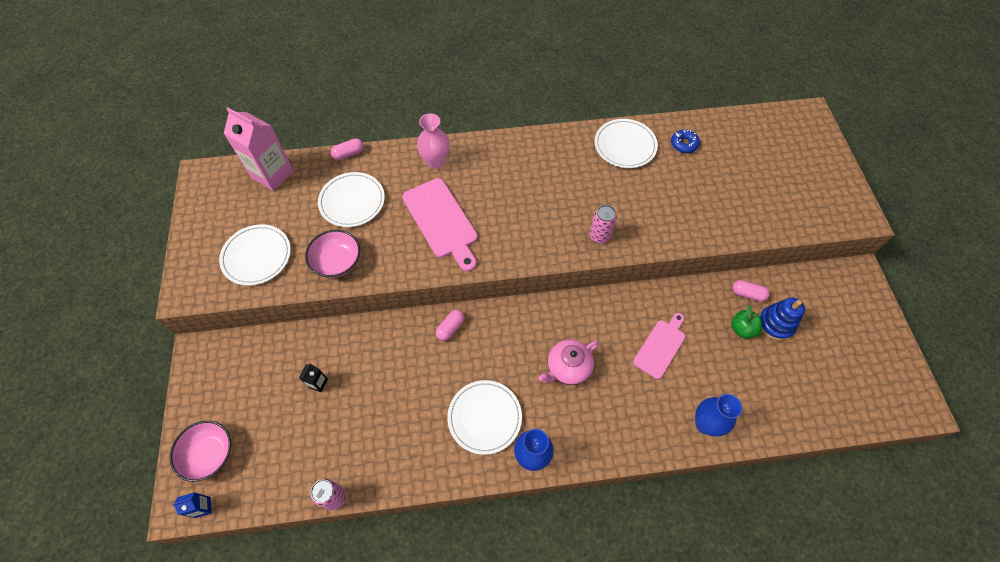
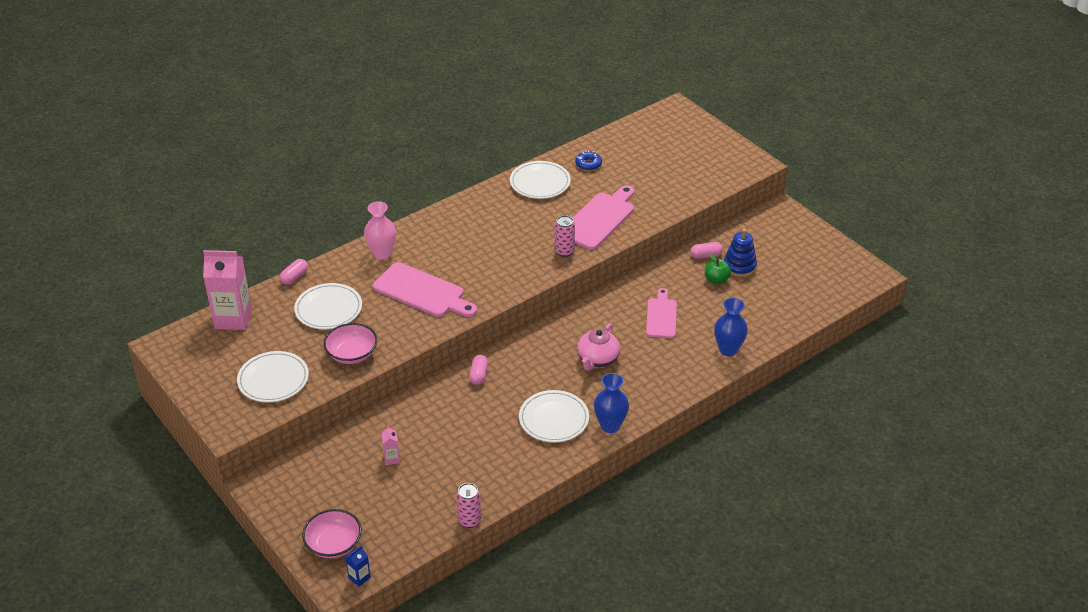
camera: 30 degrees left, 20 degrees down
black carton [299,363,328,392] -> pink carton [381,426,400,465]
none -> pink cutting board [573,185,634,250]

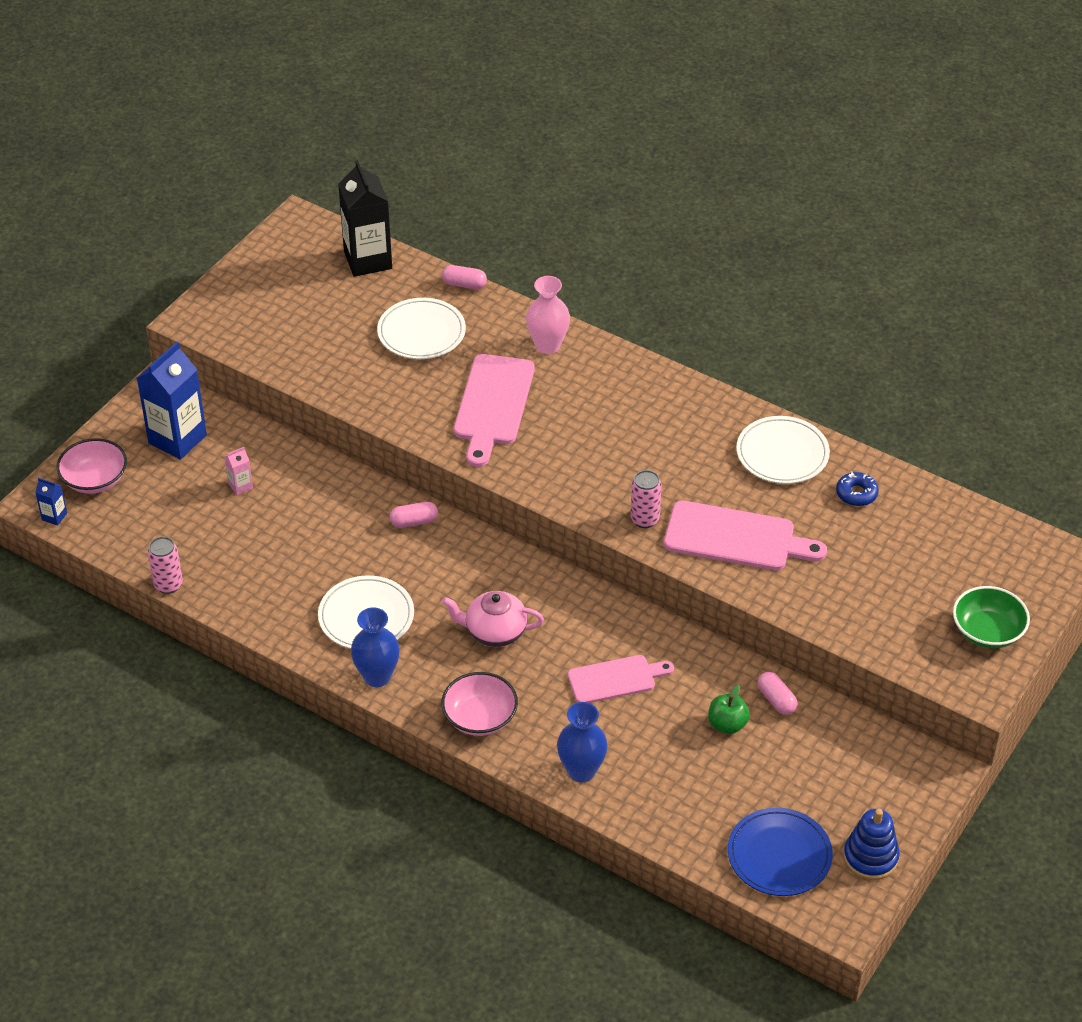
camera: 70 degrees right, 5 degrees up
pink carton [203,250,252,330] -> black carton [338,160,392,277]
white plate [237,351,309,402] -> none
pink bowl [324,323,377,364] -> pink bowl moved to [441,672,518,736]
blue stacking toy [724,229,757,277] -> blue stacking toy moved to [843,809,900,880]
none -> blue carton [137,342,207,460]
none -> blue plate [728,808,833,896]
none -> green bowl [953,586,1030,648]

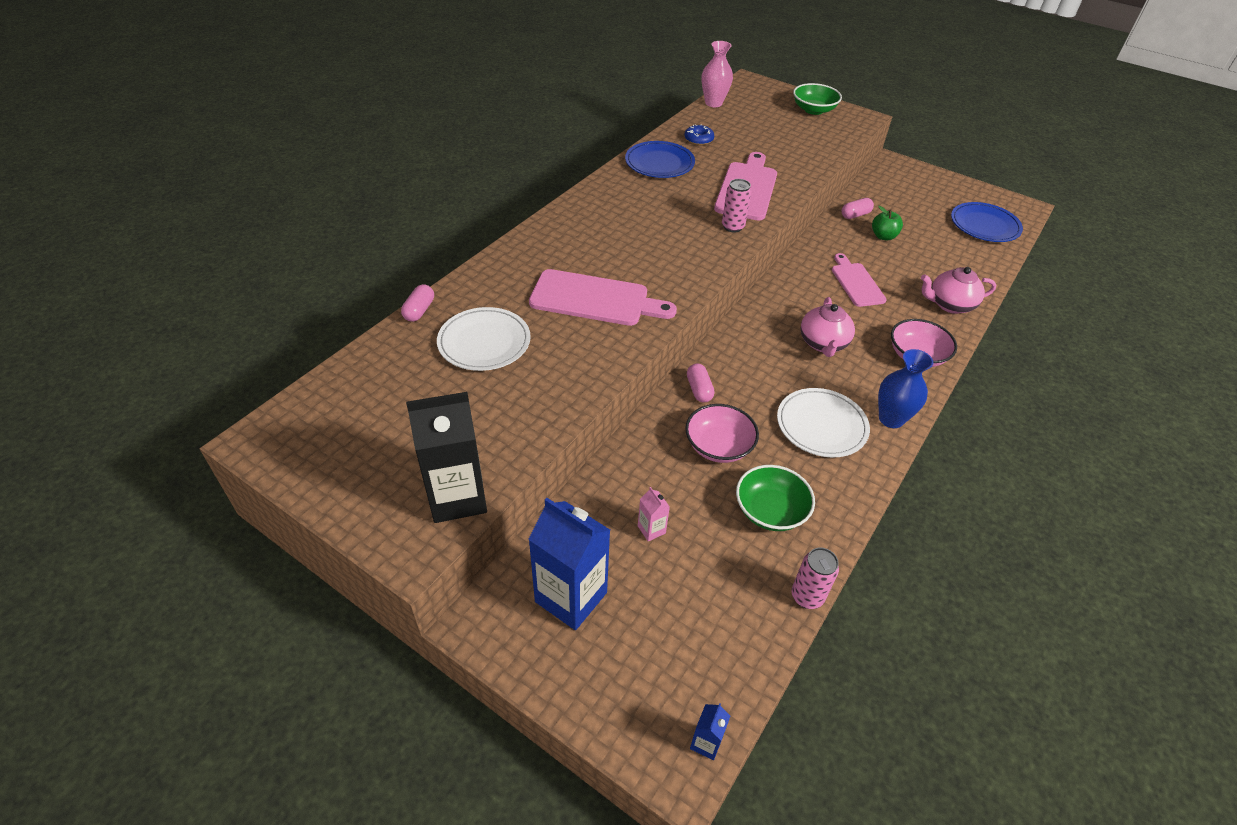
camera: 90 degrees left, 0 degrees up
pink bowl [56,438,127,494] -> pink bowl moved to [685,404,759,463]
black carton [338,160,392,277] -> black carton moved to [406,392,487,523]
pink vase [526,276,570,354] -> pink vase moved to [702,41,733,107]
blue vase [557,702,608,782] -> pink teapot [921,267,996,314]
white plate [736,416,830,484] -> blue plate [625,141,695,178]
blue stacking toy [843,809,900,880] -> none
none -> green bowl [736,465,815,531]

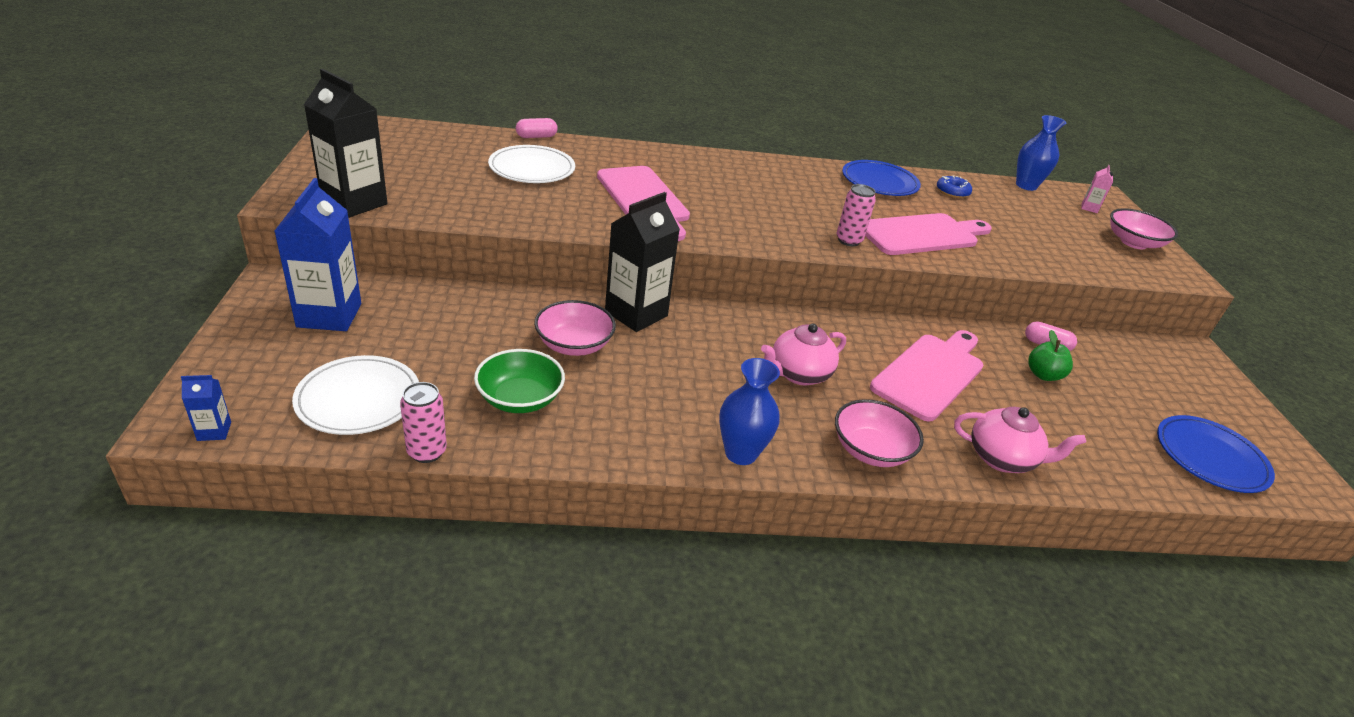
camera: 50 degrees right, 10 degrees down
pink carton [638,487,670,542] -> pink carton moved to [1081,165,1113,213]
pink capsule [687,364,714,402] -> black carton [605,192,680,332]
pink vase [702,41,733,107] -> blue vase [1016,115,1066,191]
white plate [777,388,870,458] -> white plate moved to [292,355,419,435]
green bowl [793,83,842,115] -> pink bowl [1110,208,1178,249]
pink cutting board [832,253,887,307] -> pink cutting board [870,330,983,422], size x1.55
pink teapot [921,267,996,314] -> pink teapot turned 150 degrees clockwise [954,407,1086,473]

